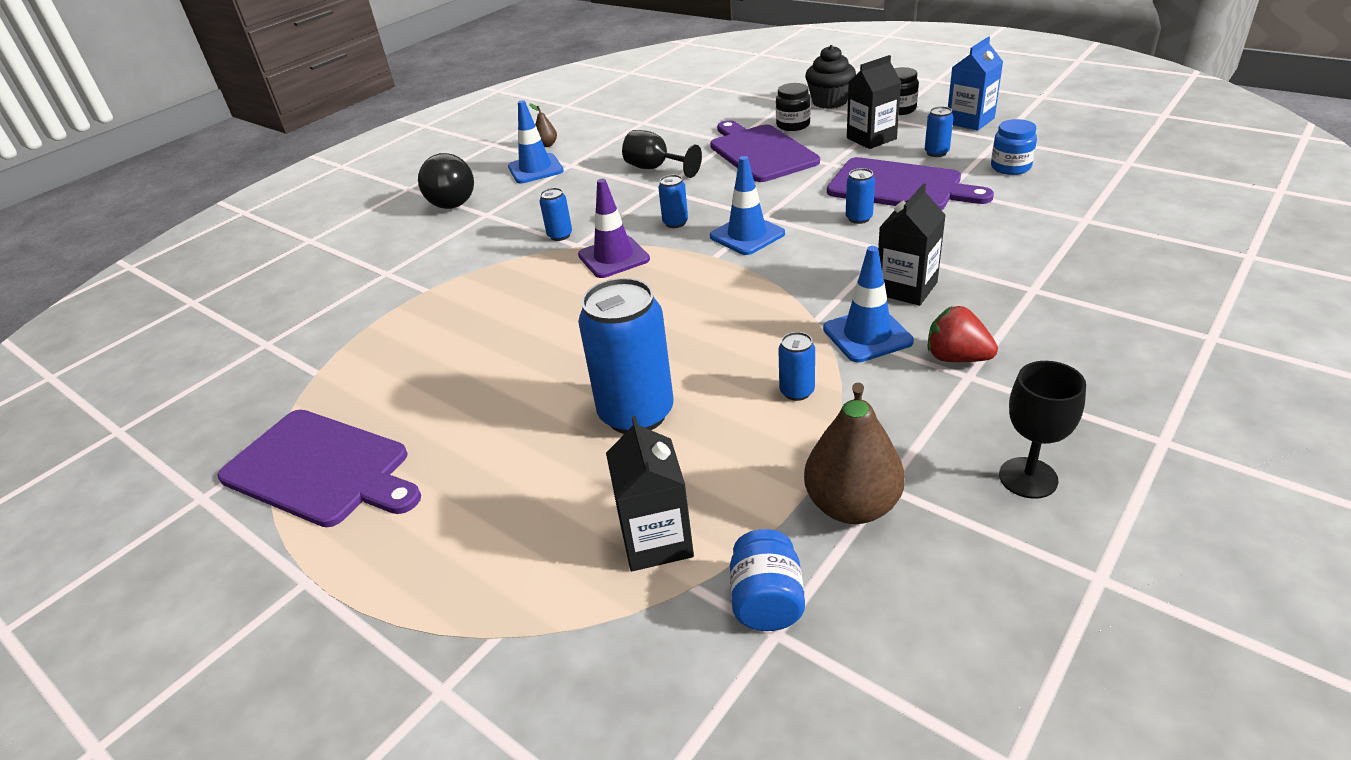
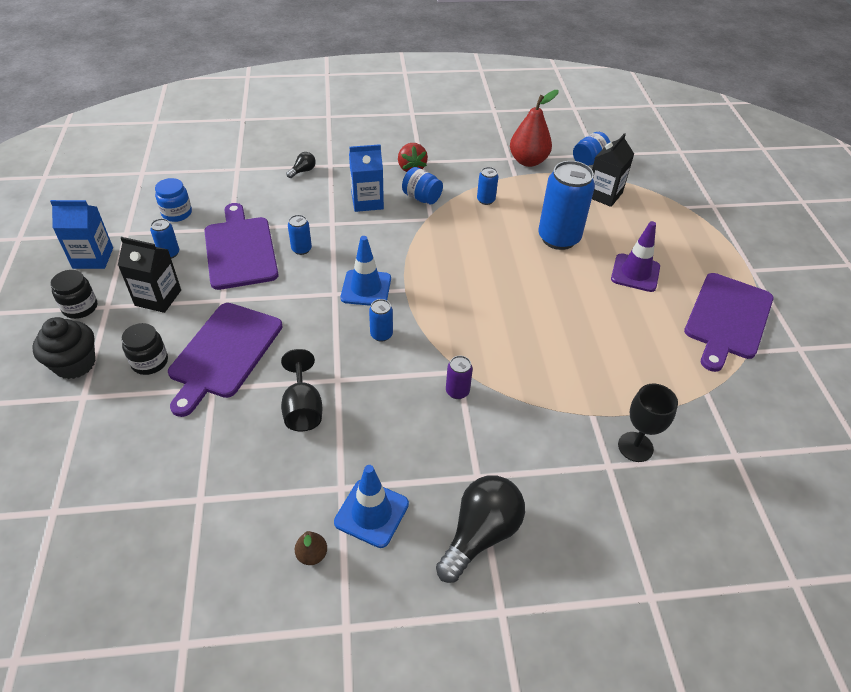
camera: 140 degrees left, 10 degrees up
purple cutting board [218,410,421,527] -> purple cutting board turned 135 degrees counterclockwise [684,273,773,372]
blue can [540,188,572,241] -> purple can [446,356,473,399]
purple traffic cone [578,179,650,278] -> purple traffic cone moved to [611,221,660,292]
brown pear [804,382,905,524] -> red pear [510,90,558,167]
blue traffic cone [823,246,914,363] -> blue jar [402,167,443,204]
black carton [878,184,946,306] -> blue carton [349,144,384,212]
black goblet [999,361,1086,499] -> black goblet moved to [618,384,678,462]
none -> black light bulb [286,152,316,178]

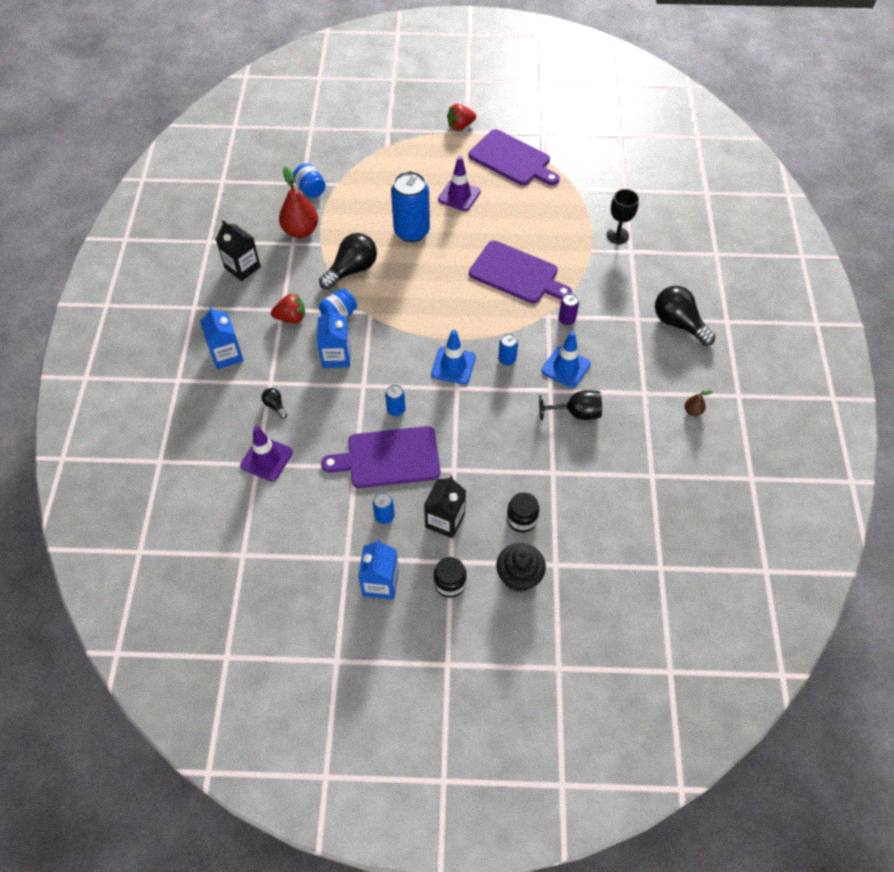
camera: 80 degrees left, 10 degrees up
blue jar [155,178,192,222] -> none
purple cutting board [168,303,283,417] -> purple cutting board moved to [469,241,572,304]
blue traffic cone [334,465,409,548] -> blue traffic cone moved to [542,331,591,388]
blue can [477,167,498,205] -> black light bulb [319,233,377,290]
black carton [592,133,634,207] -> black carton moved to [216,220,261,281]
none -> blue carton [200,306,244,369]
none -> purple traffic cone [240,426,293,482]
none -> red strawberry [447,104,476,131]

